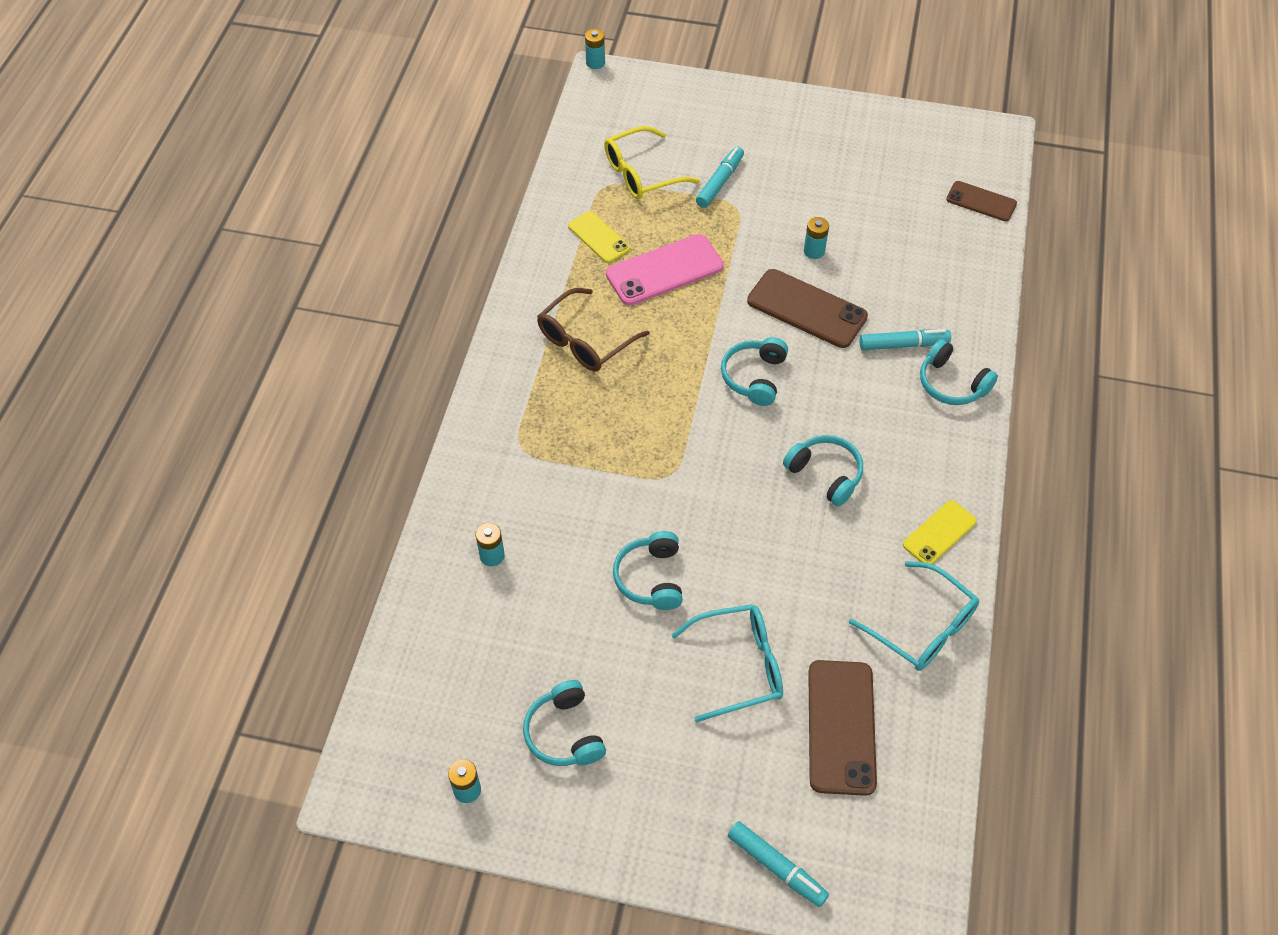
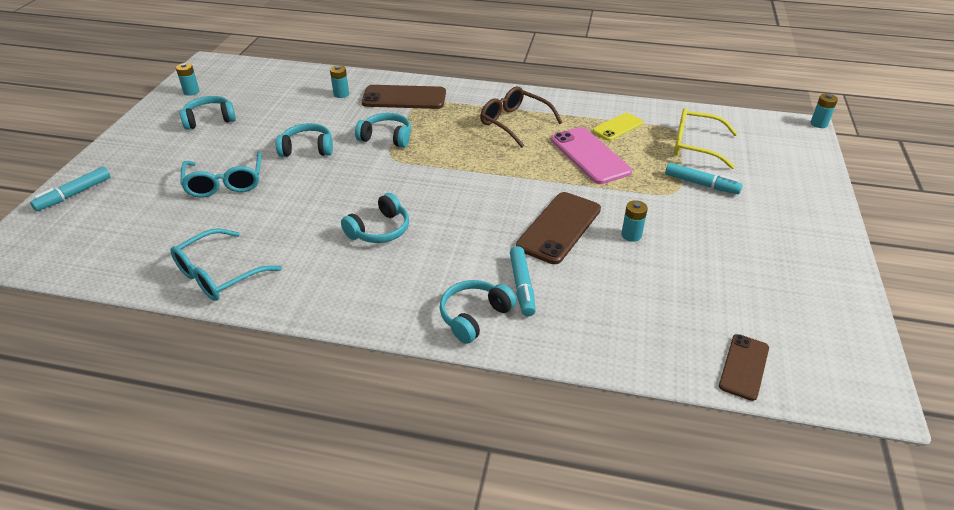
camera: 90 degrees right, 15 degrees down
yellow glasses [604,126,700,199] -> yellow glasses turned 45 degrees counterclockwise [674,108,738,169]
turquoise headphones [721,337,788,406] -> turquoise headphones moved to [355,113,411,148]
brown phone [808,660,877,796] -> brown phone moved to [362,85,446,109]
yellow phone [903,500,977,564] -> none

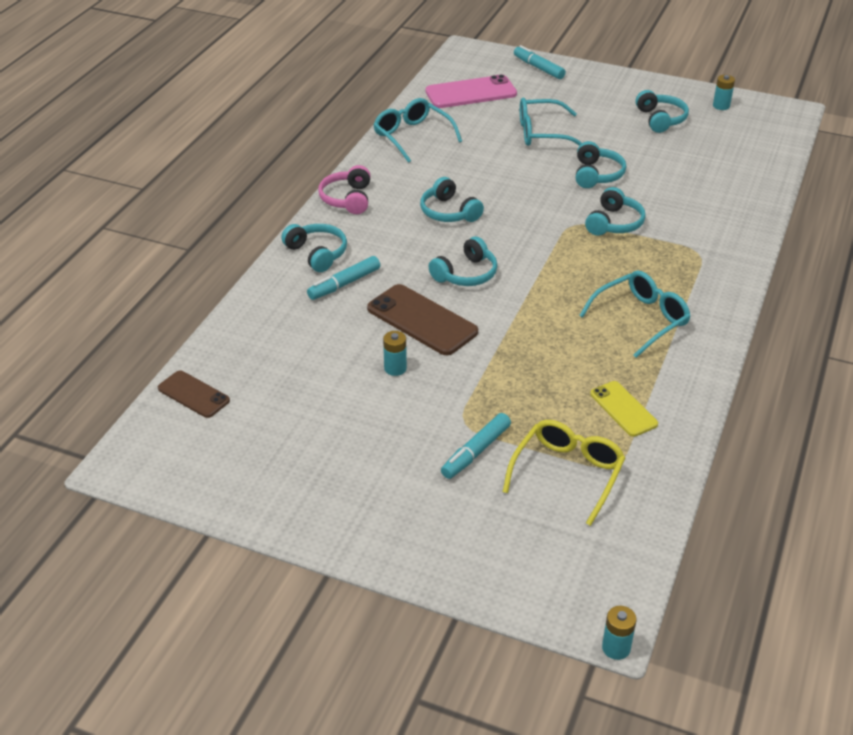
camera: 100 degrees right, 0 degrees up
turquoise battery [330,65,349,98] -> none
brown phone [362,85,446,109] -> none
brown glasses [480,87,562,148] -> turquoise glasses [579,271,691,358]
turquoise marker [510,246,536,317] -> turquoise marker turned 45 degrees counterclockwise [307,256,380,300]
pink phone [551,127,632,184] -> pink phone moved to [426,74,517,108]
none -> pink headphones [318,165,371,214]
none -> turquoise headphones [429,237,498,286]

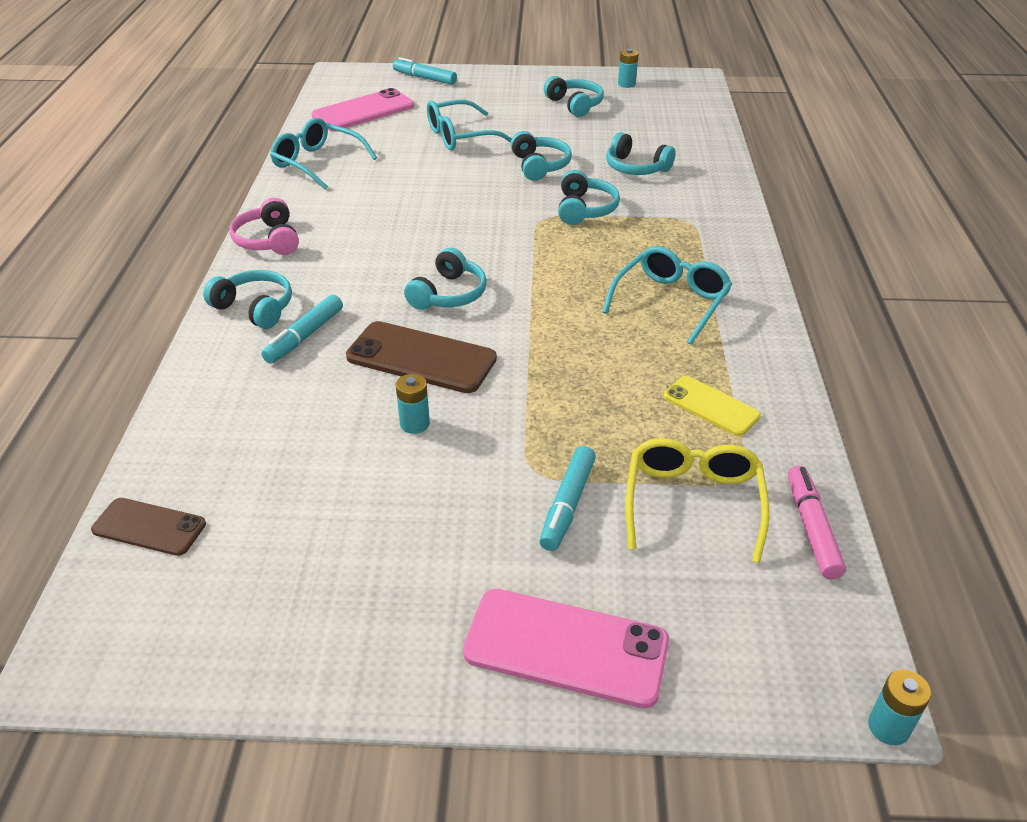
camera: 20 degrees left, 0 degrees up
turquoise headphones [420,177,484,222] -> turquoise headphones moved to [606,132,676,175]
none -> pink phone [463,589,669,708]
none -> pink marker [788,465,846,579]

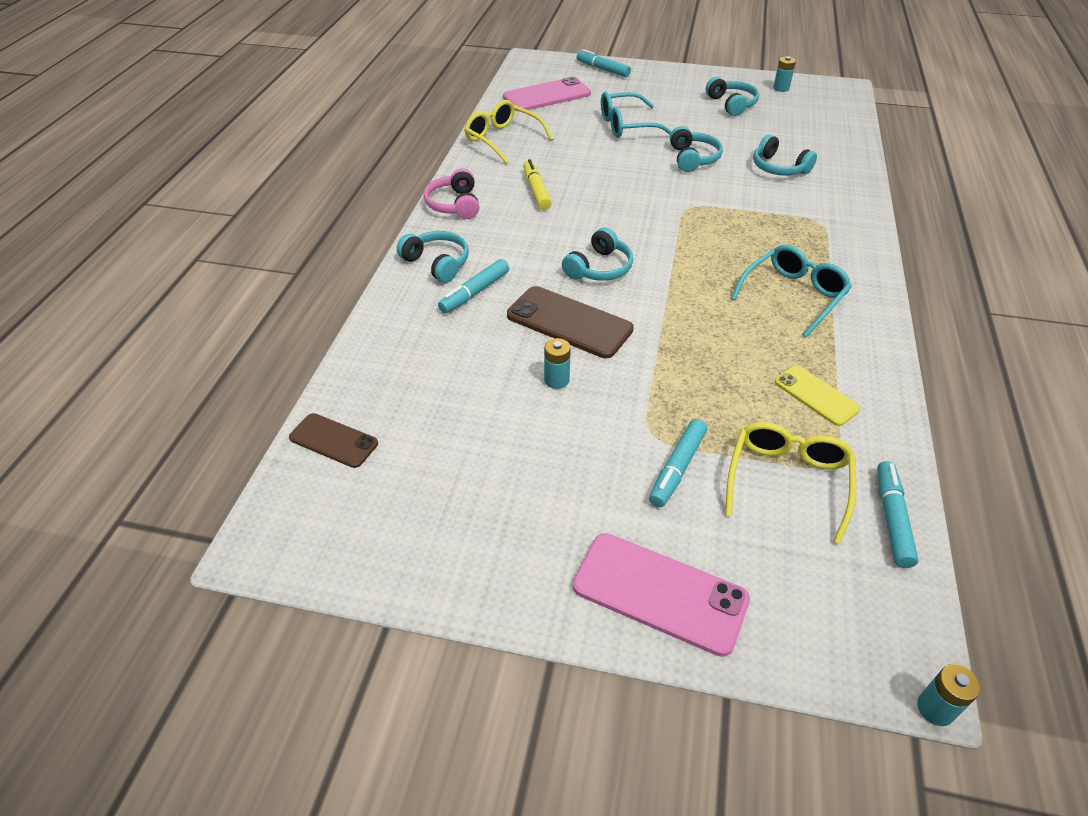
camera: 10 degrees right, 5 degrees up
turquoise glasses [270,118,377,189] -> yellow glasses [464,100,553,164]
turquoise headphones [558,170,620,225] -> none
pink marker [788,465,846,579] -> turquoise marker [877,461,919,568]
none -> yellow marker [523,159,552,210]

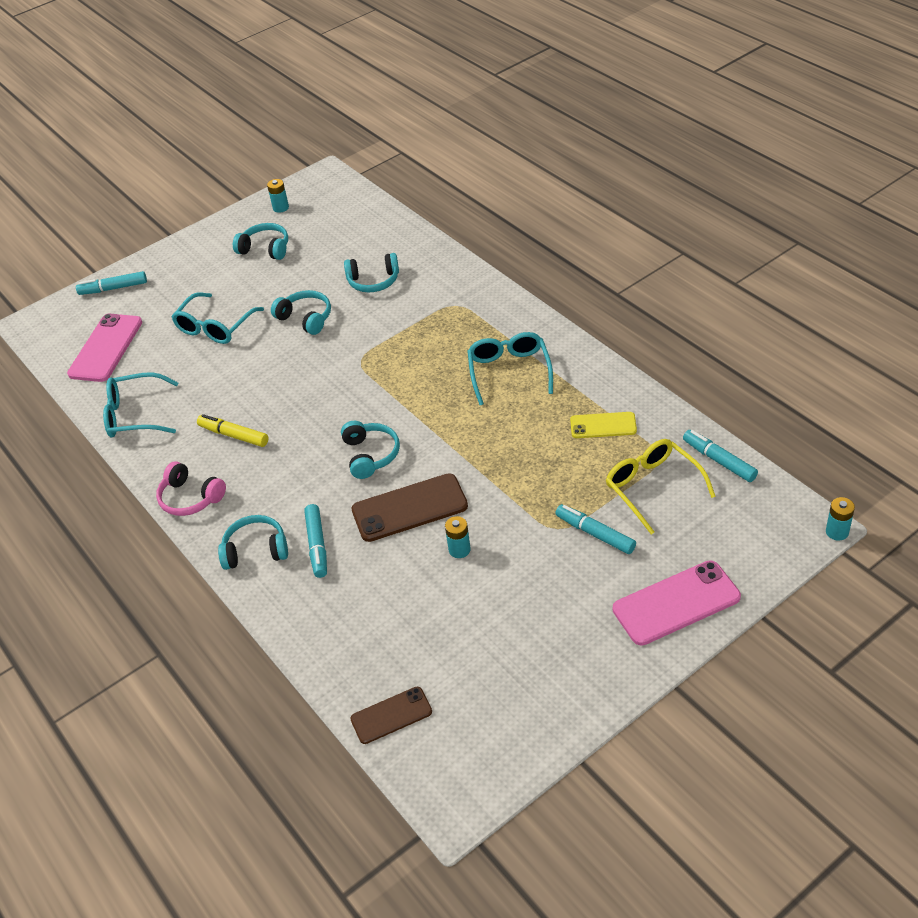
camera: 45 degrees left, 0 degrees up
yellow glasses [464,100,553,164] -> turquoise glasses [103,372,178,438]
turquoise marker [649,419,707,507] -> turquoise marker turned 150 degrees clockwise [555,504,636,554]

